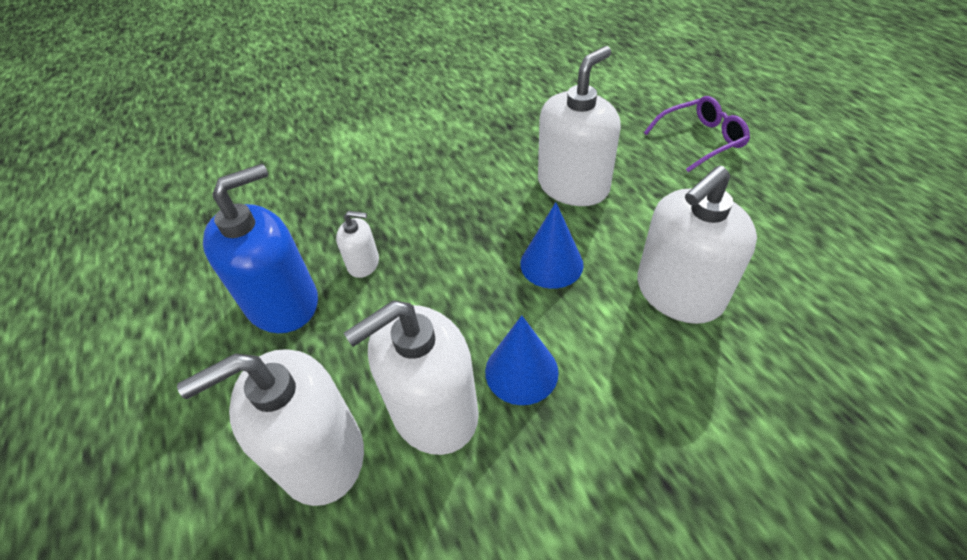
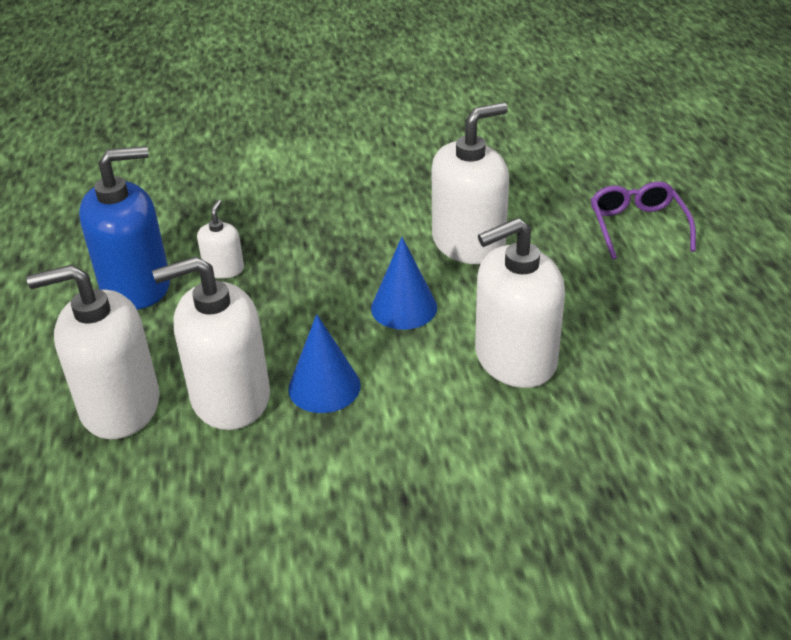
camera: 15 degrees right, 10 degrees down
white soap dispenser [336,211,379,278] -> white soap dispenser turned 105 degrees counterclockwise [197,200,244,279]
purple glasses [644,96,750,172] -> purple glasses turned 90 degrees counterclockwise [591,181,696,260]

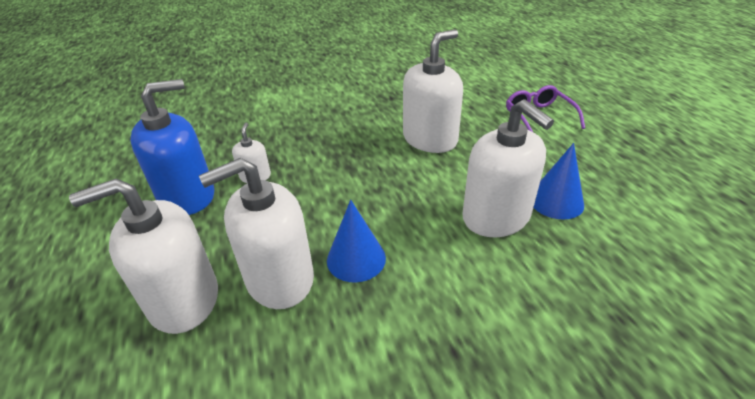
camera: 10 degrees left, 0 degrees up
blue cone [371,237,437,330] -> blue cone moved to [534,143,584,220]
white soap dispenser [475,218,565,388] -> white soap dispenser turned 90 degrees counterclockwise [462,100,554,237]

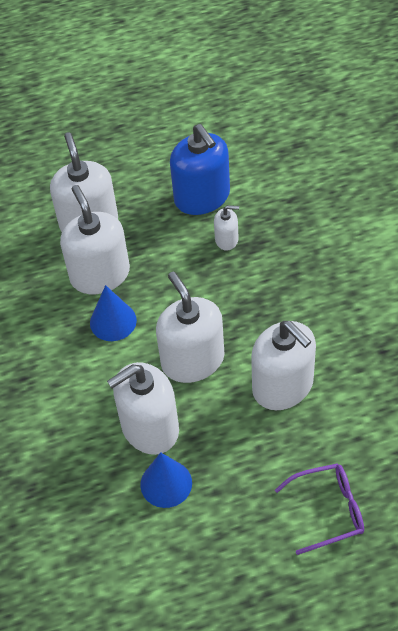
camera: 95 degrees right, 15 degrees up
none -> white soap dispenser [156,272,224,383]

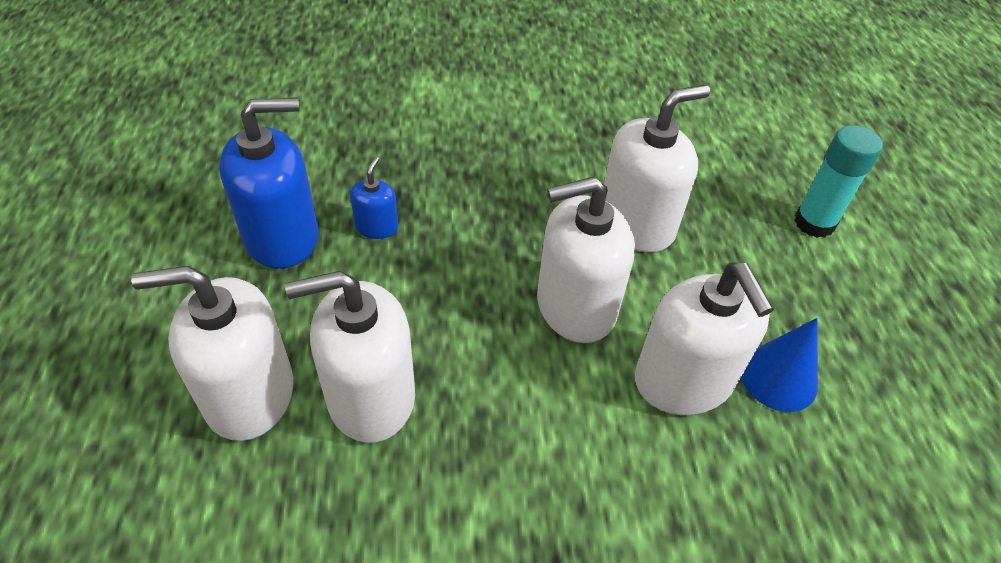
camera: 85 degrees left, 5 degrees down
blue cone [90,285,137,341] -> none
white soap dispenser [214,205,239,250] -> blue soap dispenser [350,157,398,239]
purple glasses [275,463,364,555] -> turquoise glue stick [794,125,883,238]

